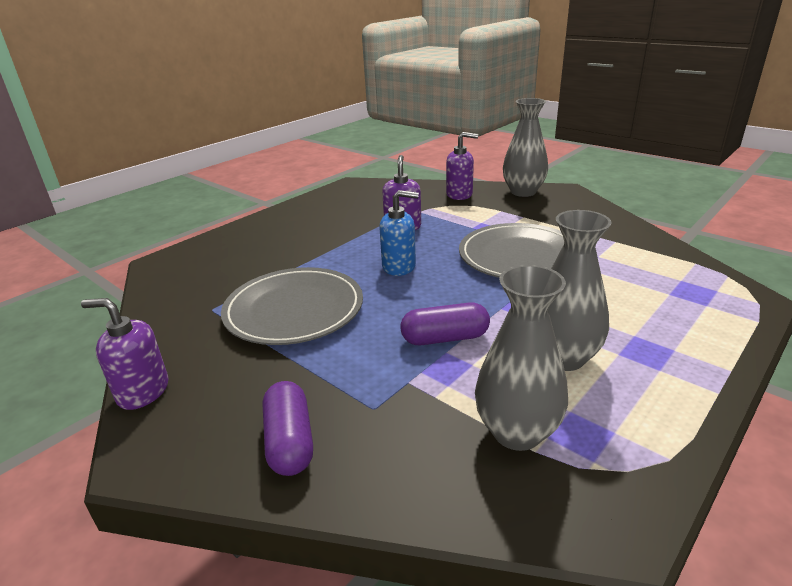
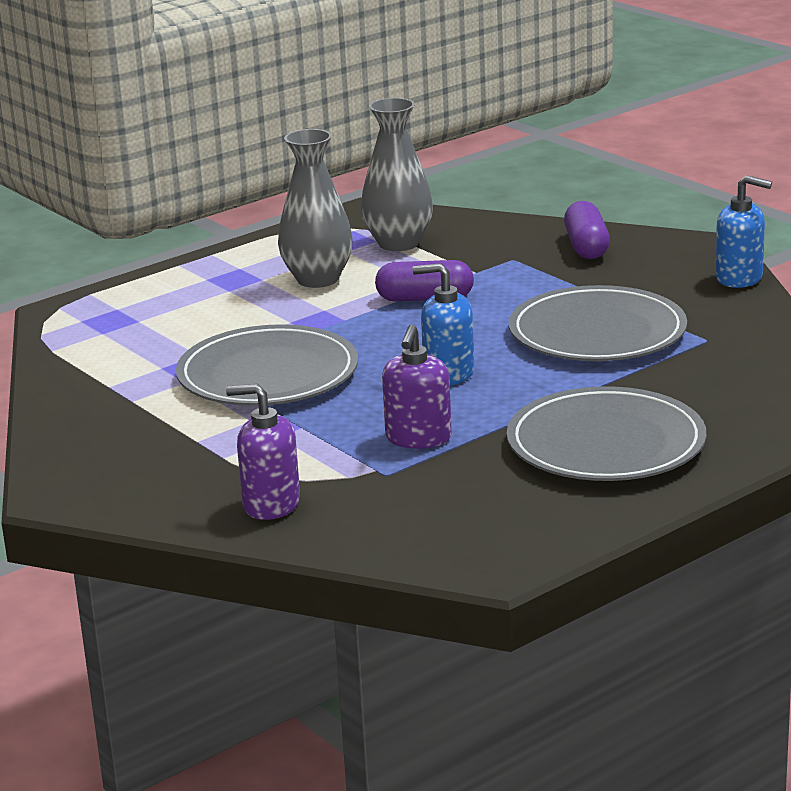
camera: 170 degrees left, 5 degrees down
purple soap dispenser [81,298,168,410] -> blue soap dispenser [715,175,772,288]
grey vase [503,98,548,197] -> none
none -> grey plate [507,386,706,481]

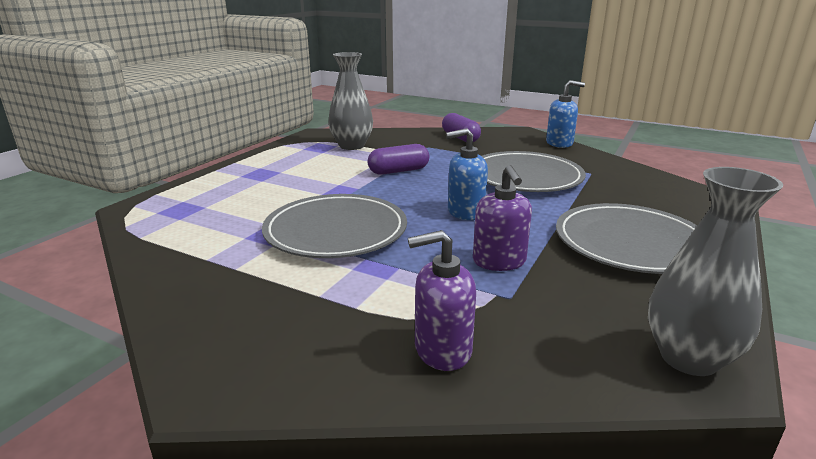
camera: 25 degrees left, 0 degrees up
grey vase [278,129,353,288] -> grey vase moved to [648,167,784,376]

